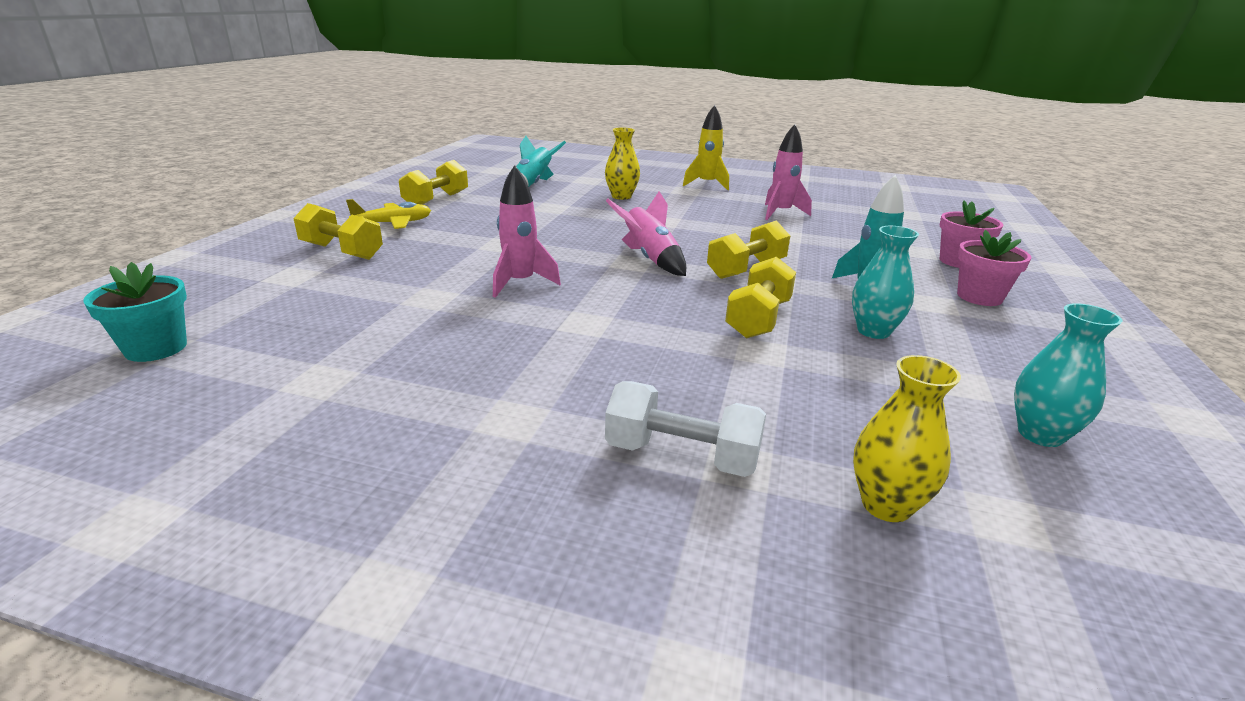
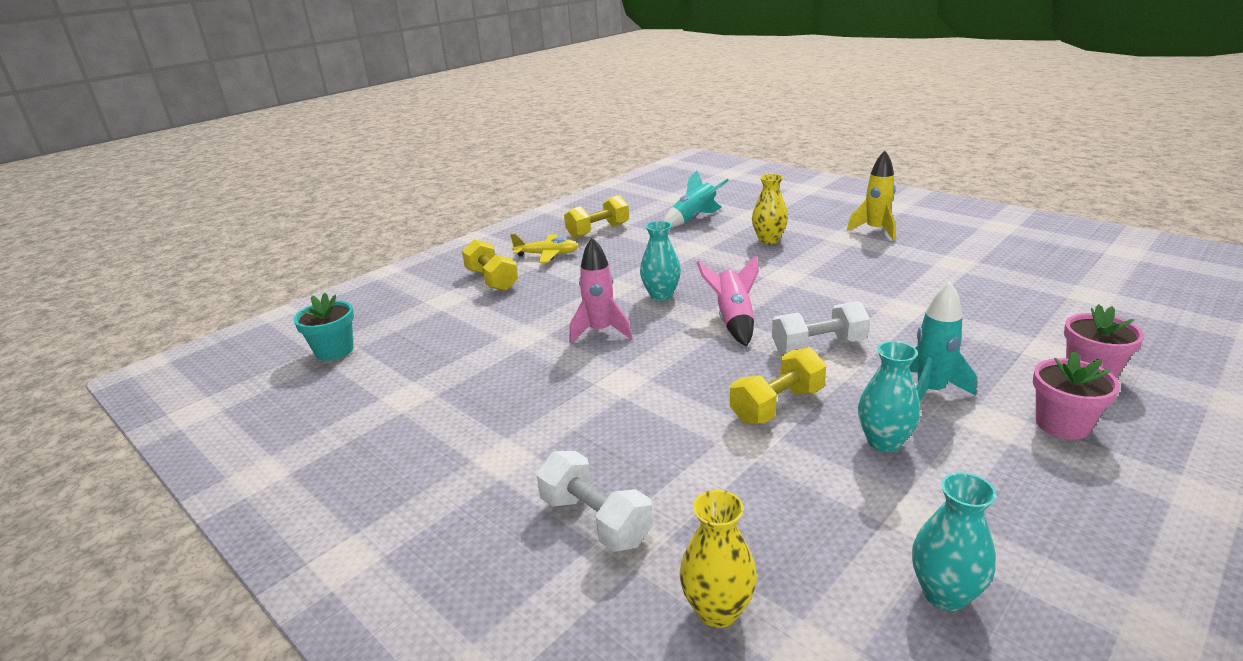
camera: 30 degrees right, 0 degrees up
yellow dumbbell [707,220,790,279] -> white dumbbell [772,301,870,354]
pink rocket [765,124,812,220] -> none
none -> turquoise vase [640,221,681,301]

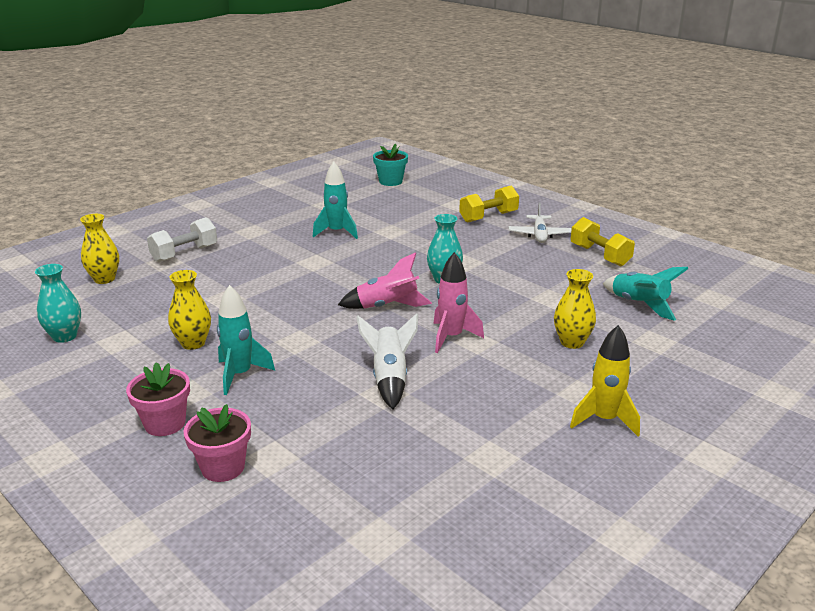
camera: 90 degrees right, 0 degrees up
yellow plane [510,234,579,263] -> white plane [508,203,572,243]
pink rocket [569,237,632,343] -> pink rocket moved to [434,252,484,353]
yellow dumbbell [730,348,826,424] -> none
white dumbbell [772,301,870,354] -> none
turquoise vase [858,341,920,452] -> yellow vase [168,270,211,350]
none -> turquoise rocket [313,161,358,239]
none -> white rocket [356,313,418,409]

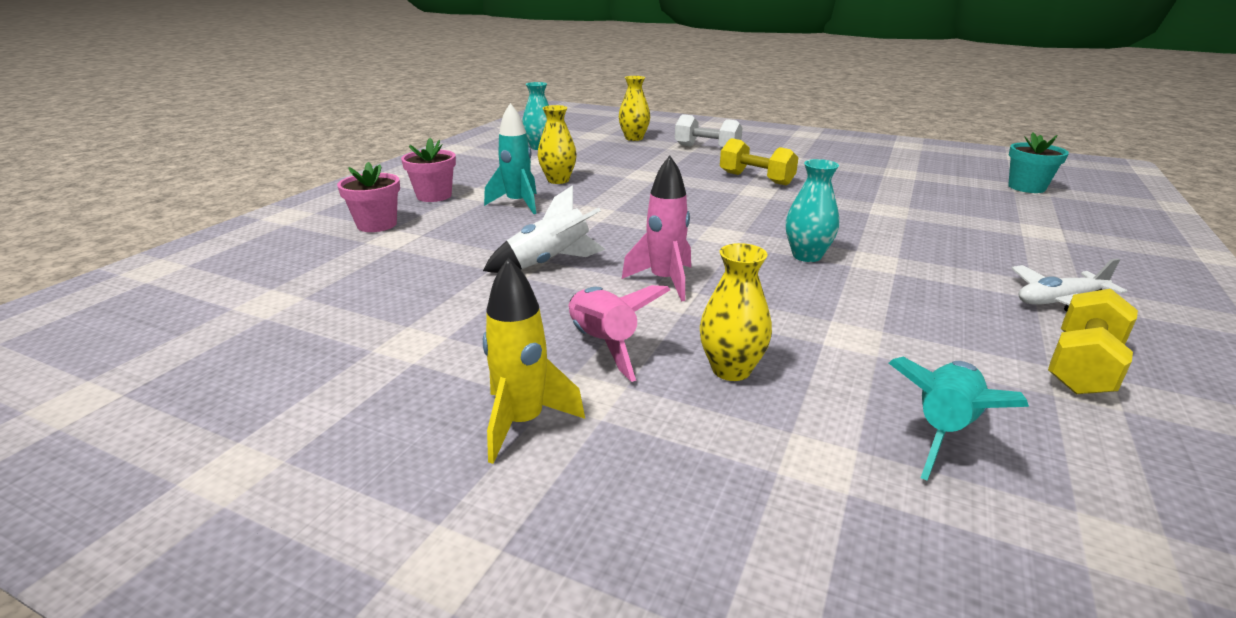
camera: 70 degrees right, 0 degrees up
turquoise rocket [313,161,358,239] -> none
pink rocket [338,252,432,309] -> pink rocket moved to [568,285,670,382]
yellow dumbbell [459,186,519,223] -> yellow dumbbell moved to [720,138,799,185]

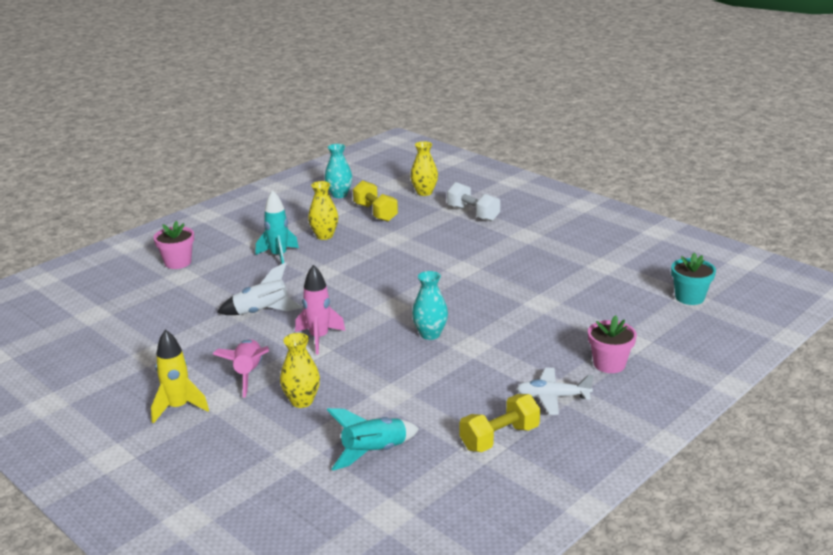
camera: 20 degrees right, 0 degrees up
pink flower pot [401,138,456,202] -> pink flower pot moved to [588,315,637,373]
yellow dumbbell [720,138,799,185] -> yellow dumbbell moved to [353,180,398,222]

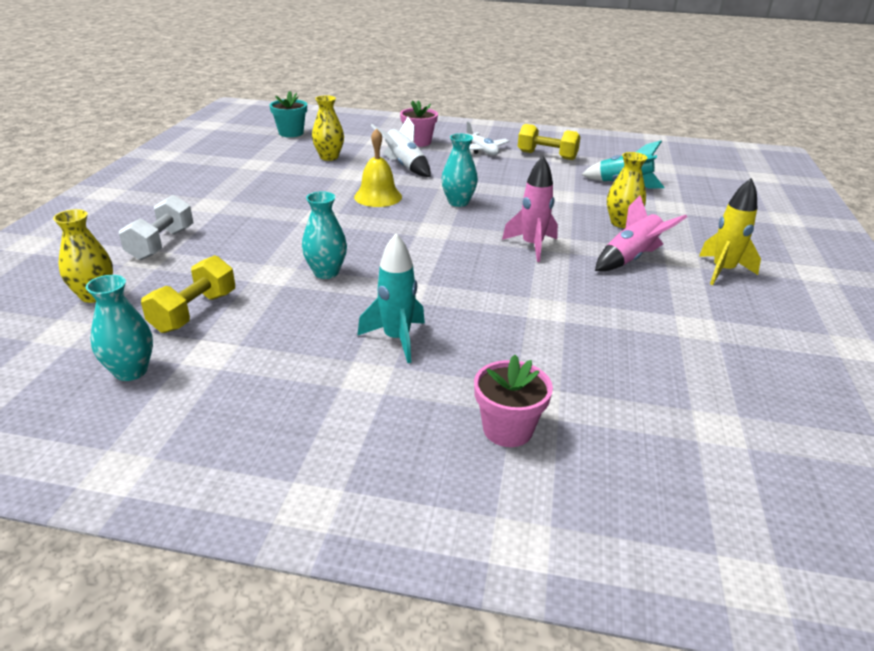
camera: 125 degrees left, 5 degrees up
white rocket [217,262,302,315] -> white rocket moved to [371,117,431,177]
yellow vase [308,181,338,240] -> yellow vase moved to [312,95,344,161]
none -> turquoise vase [302,191,347,279]
none -> yellow bell [354,128,402,207]

